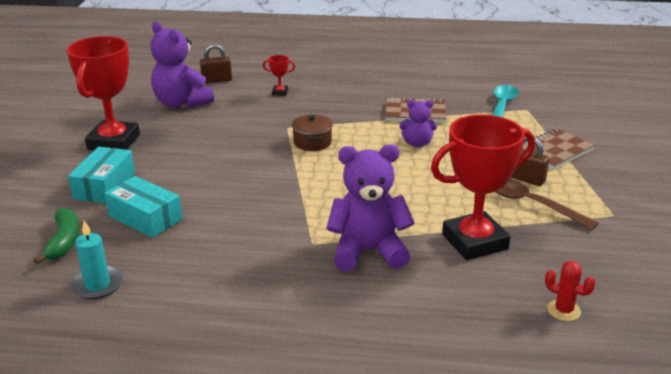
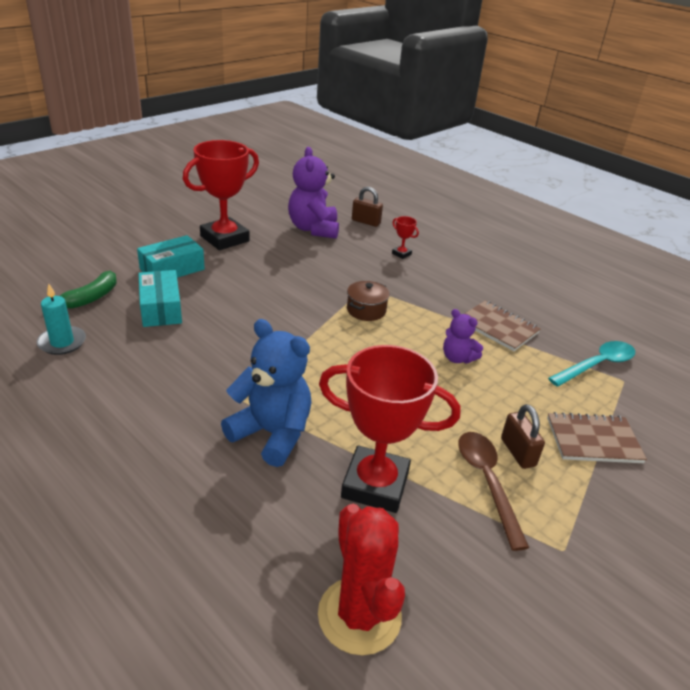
camera: 35 degrees right, 5 degrees up
purple teddy bear [326,144,414,272] -> blue teddy bear [221,319,312,467]
red cactus [545,261,596,321] -> red cactus [318,504,405,655], size x2.05

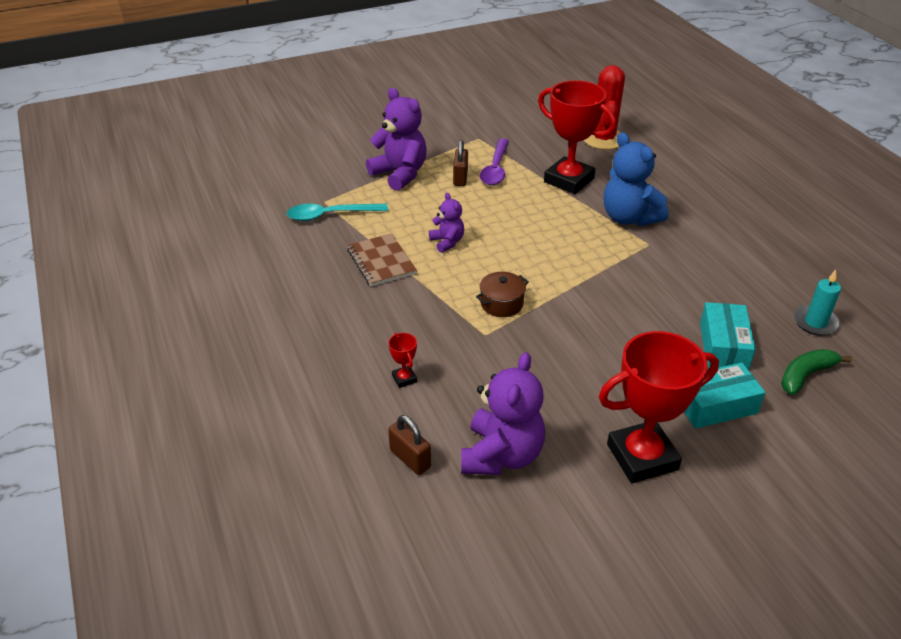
camera: 155 degrees left, 5 degrees up
brown spoon [458,432,529,551] -> purple spoon [480,138,509,185]
brown notebook [547,412,647,463] -> purple teddy bear [366,88,426,191]

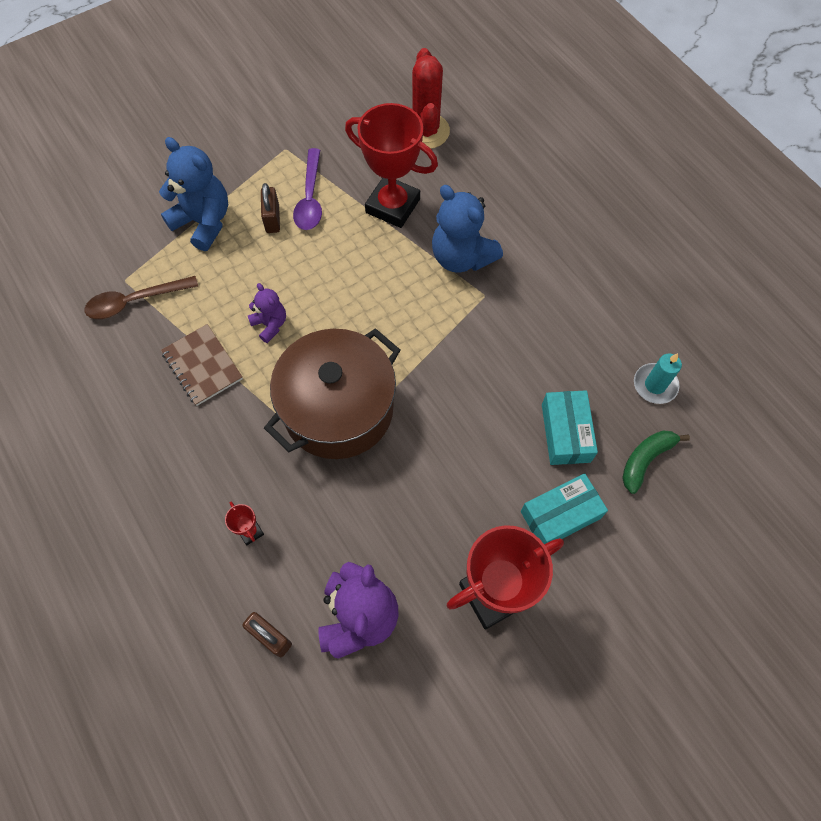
camera: 10 degrees left, 25 degrees up
turquoise spoon [287,204,388,221] -> brown spoon [85,276,198,319]
purple teddy bear [366,88,426,191] -> blue teddy bear [159,137,228,251]
brown pot [476,272,529,317] -> brown pot [264,328,400,459], size x2.45

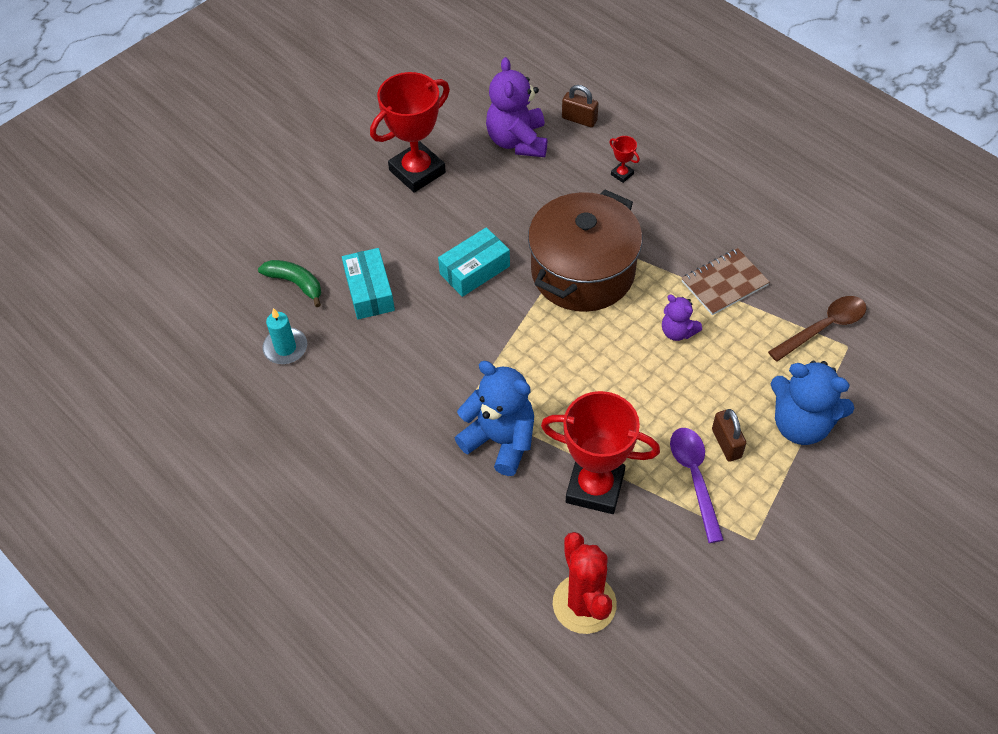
camera: 170 degrees right, 10 degrees down
brown notebook [161,324,243,406] -> brown notebook turned 75 degrees counterclockwise [681,248,770,315]
turquoise box [521,473,608,544] -> turquoise box moved to [438,227,510,297]
green banana [622,431,690,494] -> green banana turned 90 degrees counterclockwise [258,260,321,307]

